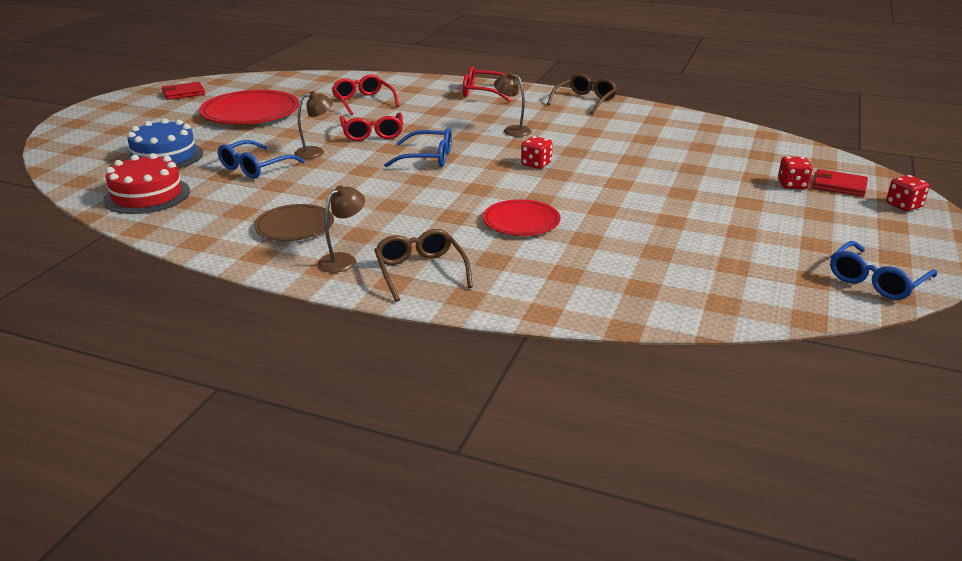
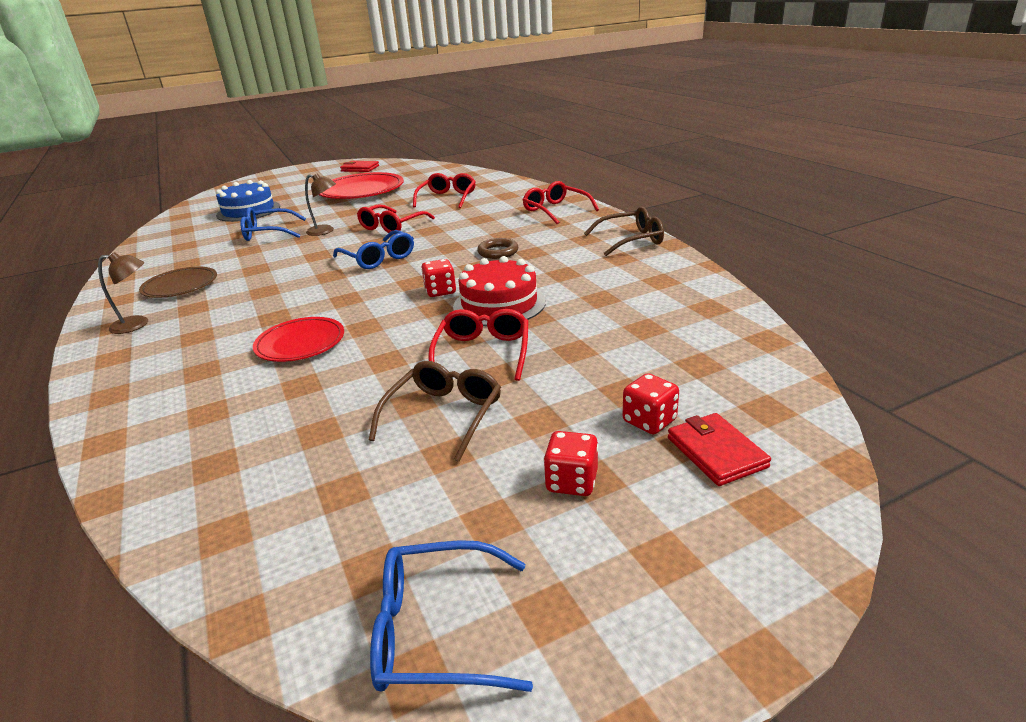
camera: 45 degrees right, 0 degrees up
red cake [103,153,190,214] -> red cake moved to [453,256,546,326]
brown glasses [374,229,473,302] -> brown glasses moved to [369,361,501,462]
brown lamp [494,72,531,137] -> brown ring [477,238,518,259]
red dice [886,175,930,211] -> red dice moved to [544,431,598,496]
none -> red glasses [428,309,528,381]

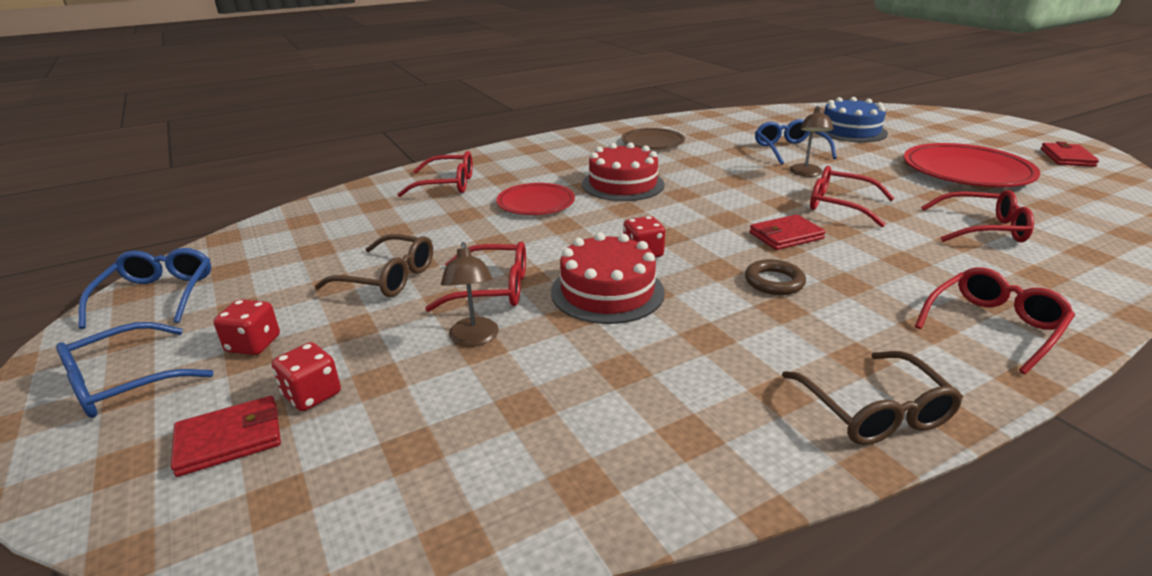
camera: 85 degrees right, 0 degrees up
brown lamp [98,252,148,334] -> brown lamp moved to [441,242,499,347]
blue glasses [333,230,414,269] -> blue glasses moved to [56,322,213,418]
none -> red glasses [397,151,473,197]
none -> red cake [582,142,665,201]
none -> red wallet [749,214,826,250]

